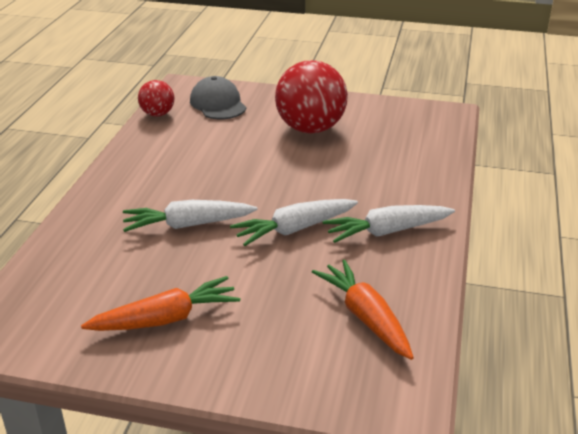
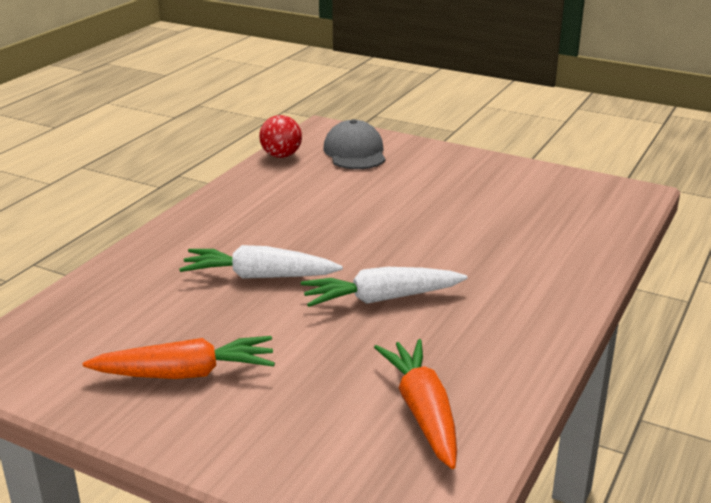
camera: 15 degrees right, 5 degrees down
red ball [275,60,348,133] -> none
white carrot [323,205,455,243] -> none

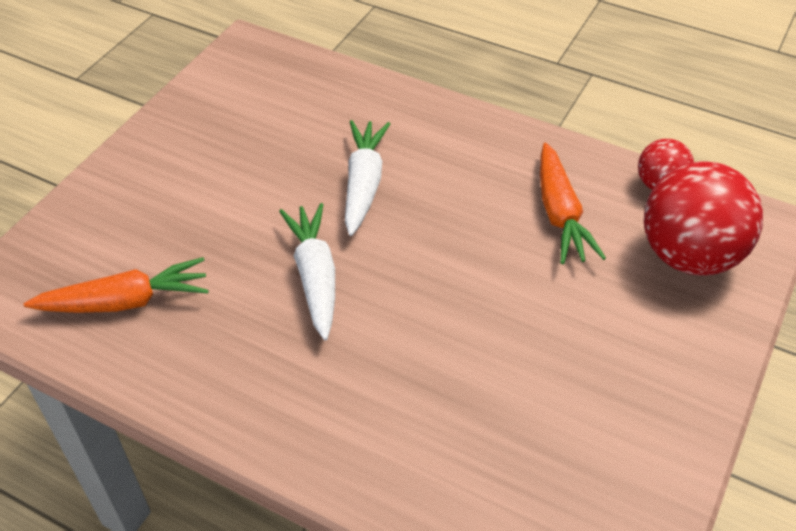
camera: 90 degrees right, 20 degrees up
orange carrot [83,336,275,379] -> orange carrot moved to [540,143,606,264]
grey cap [323,119,386,169] -> red ball [644,161,763,276]

